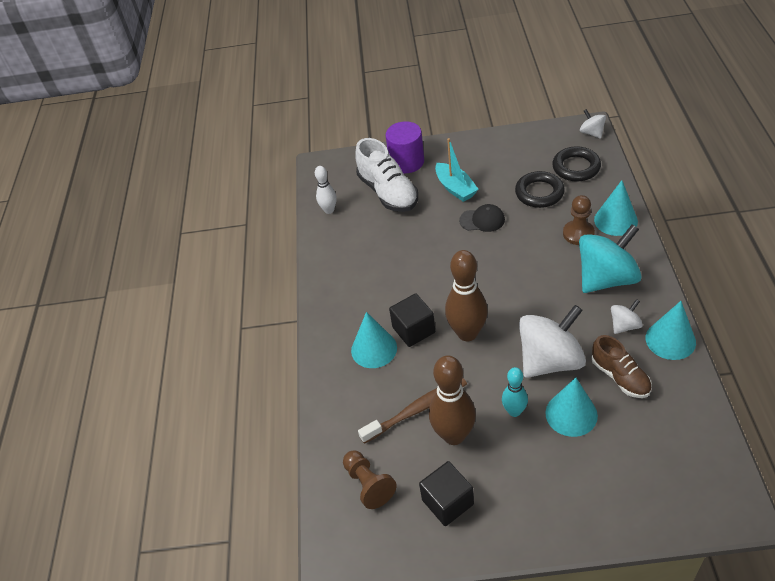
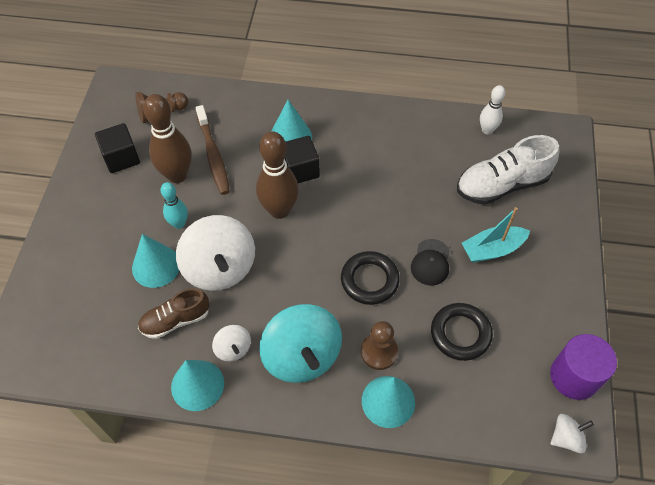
camera: 95 degrees right, 10 degrees up
purple cylinder [386,121,424,173] -> purple cylinder moved to [550,334,617,400]
black ring [552,146,601,182] -> black ring moved to [341,251,400,305]

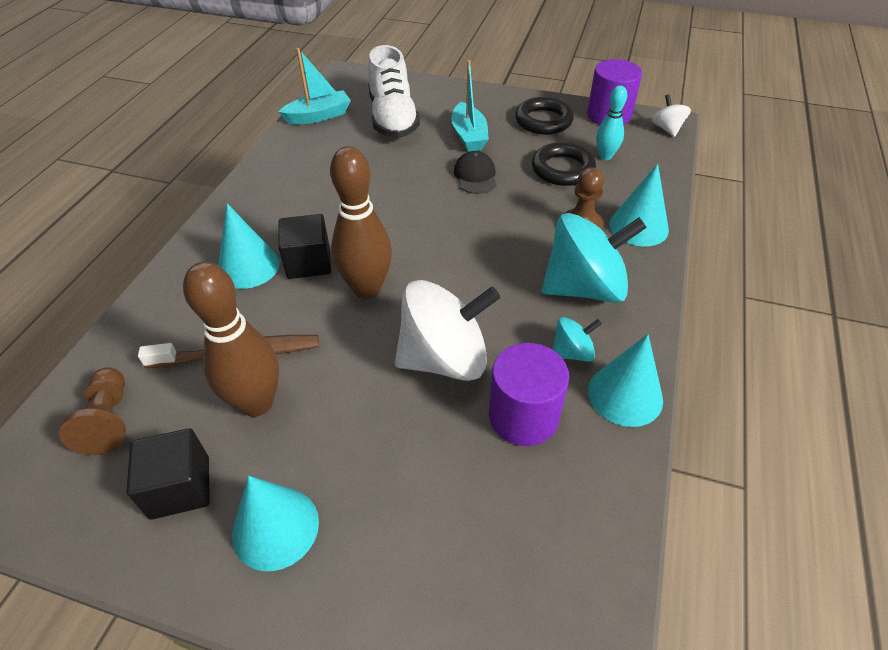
camera: 80 degrees left, 10 degrees down
turquoise cone [132,234,179,288] -> turquoise cone moved to [232,476,319,571]
brown shoe [138,288,209,339] -> purple cylinder [489,343,569,446]
turquoise bowling pin [160,182,188,229] -> turquoise bowling pin moved to [596,86,627,160]
white spinning top [212,325,251,361] -> turquoise spinning top [552,317,602,362]
black ring [341,251,400,305] -> black ring moved to [515,97,574,135]
black cap [411,239,450,286] -> black cap turned 120 degrees counterclockwise [454,151,497,194]
white bowling pin [480,85,505,135] -> turquoise boat [278,48,351,124]

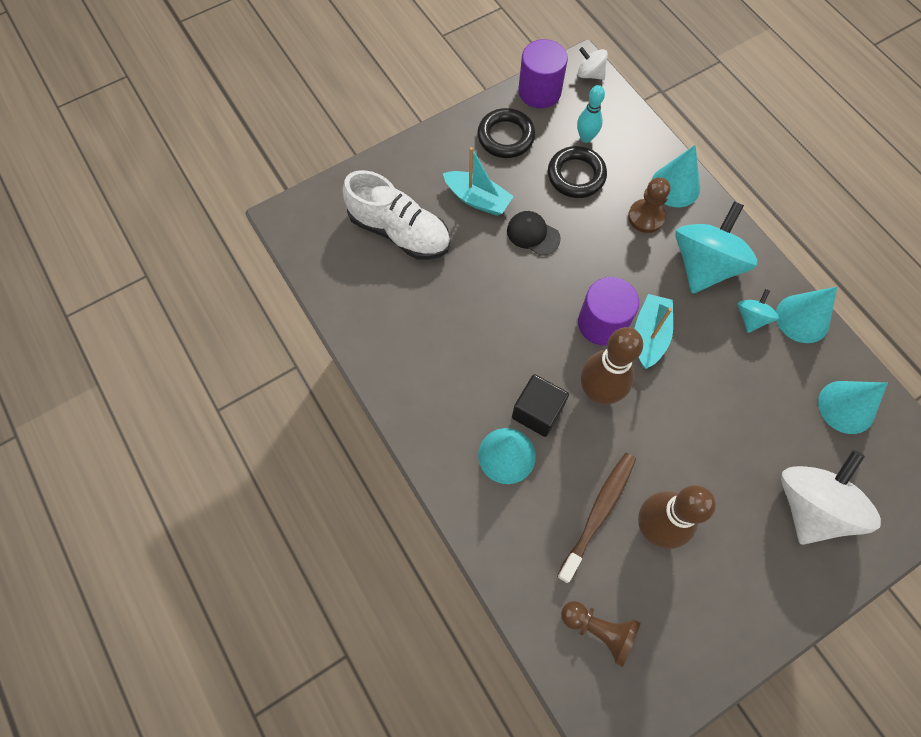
camera: 50 degrees left, 20 degrees up
black cube [127,428,210,520] -> none
turquoise cone [232,476,319,571] -> turquoise cone moved to [818,381,888,434]
turquoise boat [278,48,351,124] -> turquoise boat moved to [635,294,673,369]
white spinning top [395,280,500,381] -> white spinning top moved to [781,450,881,545]
purple cylinder [489,343,569,446] -> purple cylinder moved to [578,277,639,346]

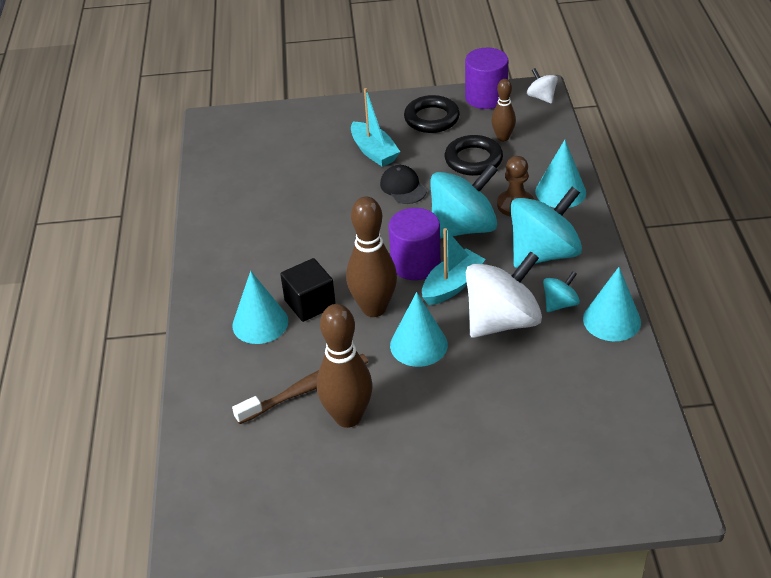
camera: 30 degrees right, 25 degrees down
white shoe [343,170,450,260] -> none
brown pawn [561,601,641,667] -> none
turquoise bowling pin [577,85,605,143] -> brown bowling pin [492,79,516,141]
white spinning top [781,450,881,545] -> white spinning top moved to [466,251,542,338]
turquoise cone [818,381,888,434] -> turquoise cone moved to [390,292,448,367]
none -> turquoise spinning top [431,164,498,239]

